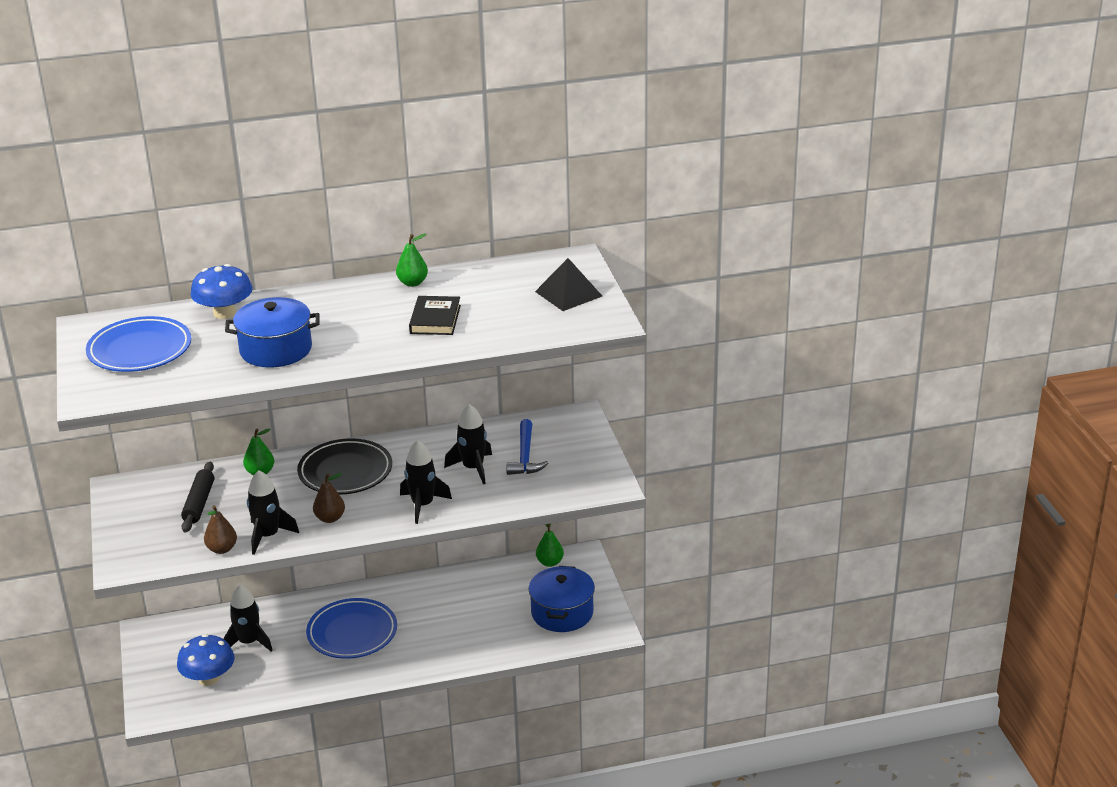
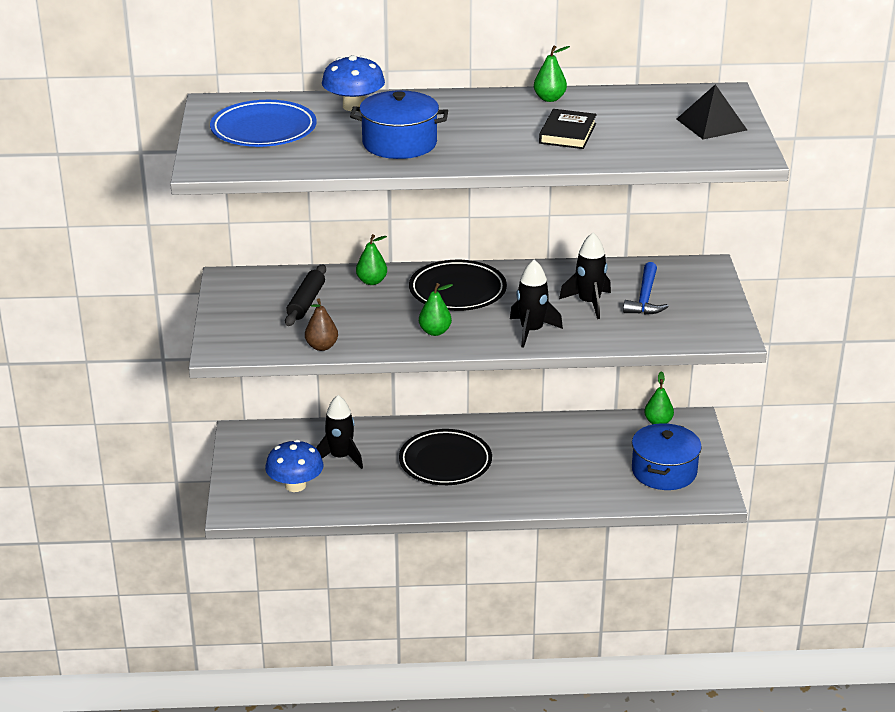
camera: 10 degrees right, 0 degrees up
black rocket [247,470,299,555] -> none
blue plate [306,598,397,659] -> black plate [399,429,492,485]
brown pear [313,473,345,523] -> green pear [419,283,453,336]

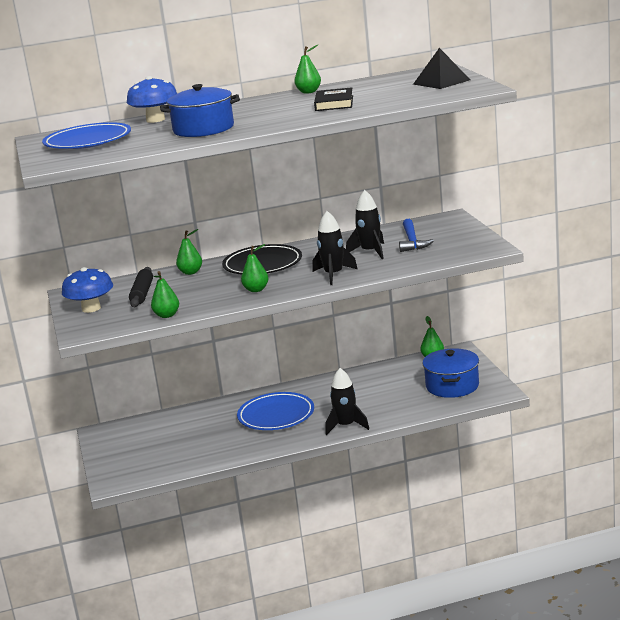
camera: 10 degrees left, 10 degrees down
blue mushroom [265,440,324,492] -> blue mushroom moved to [62,267,113,313]
brown pear [305,298,338,351] -> green pear [151,271,179,318]
black rocket [316,395,363,469] -> black rocket moved to [325,368,369,435]
black plate [399,429,492,485] -> blue plate [237,392,314,430]

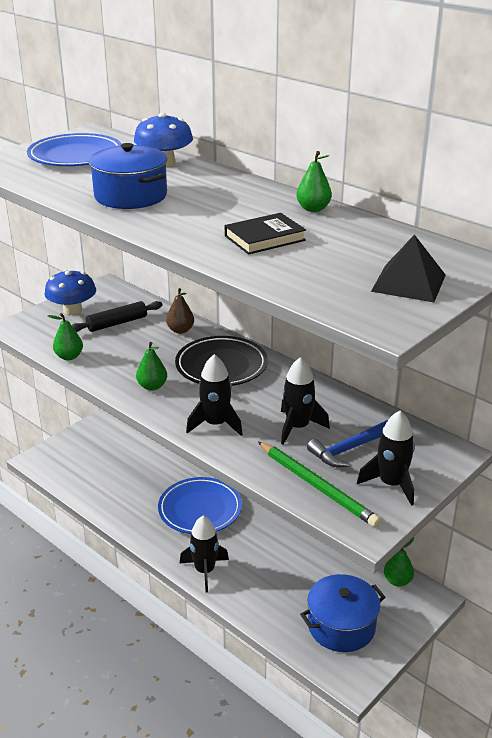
camera: 55 degrees right, 10 degrees up
green pear [176,229,202,275] -> brown pear [166,288,194,334]
none -> green pencil [258,442,381,527]
none -> black rocket [357,411,415,506]

